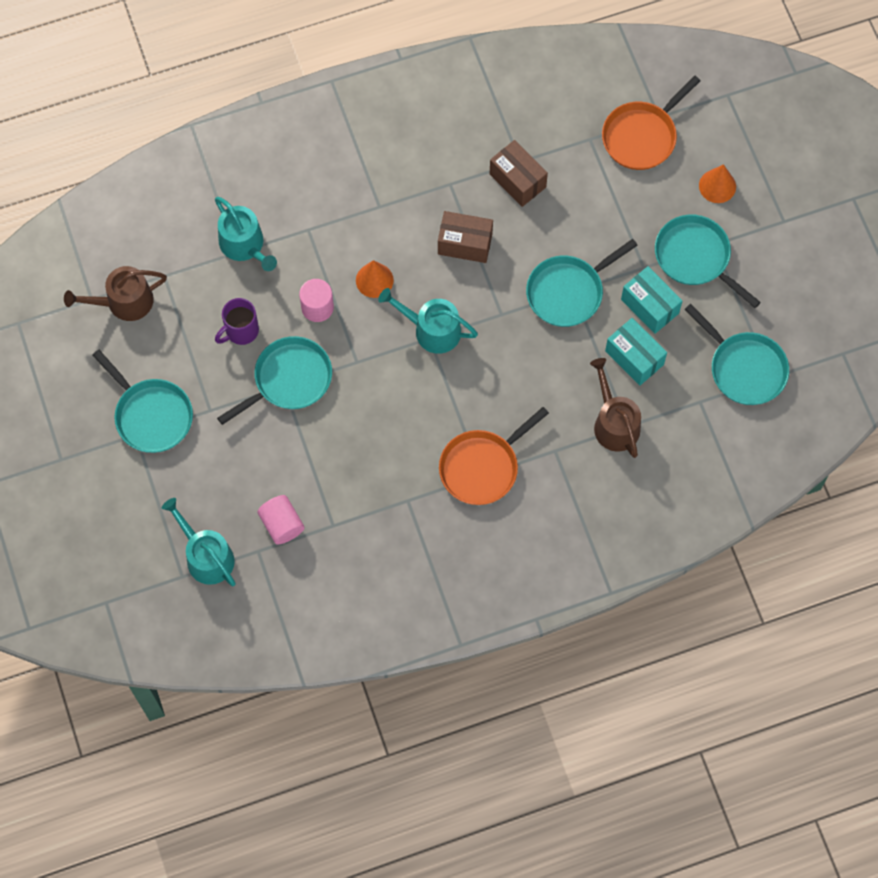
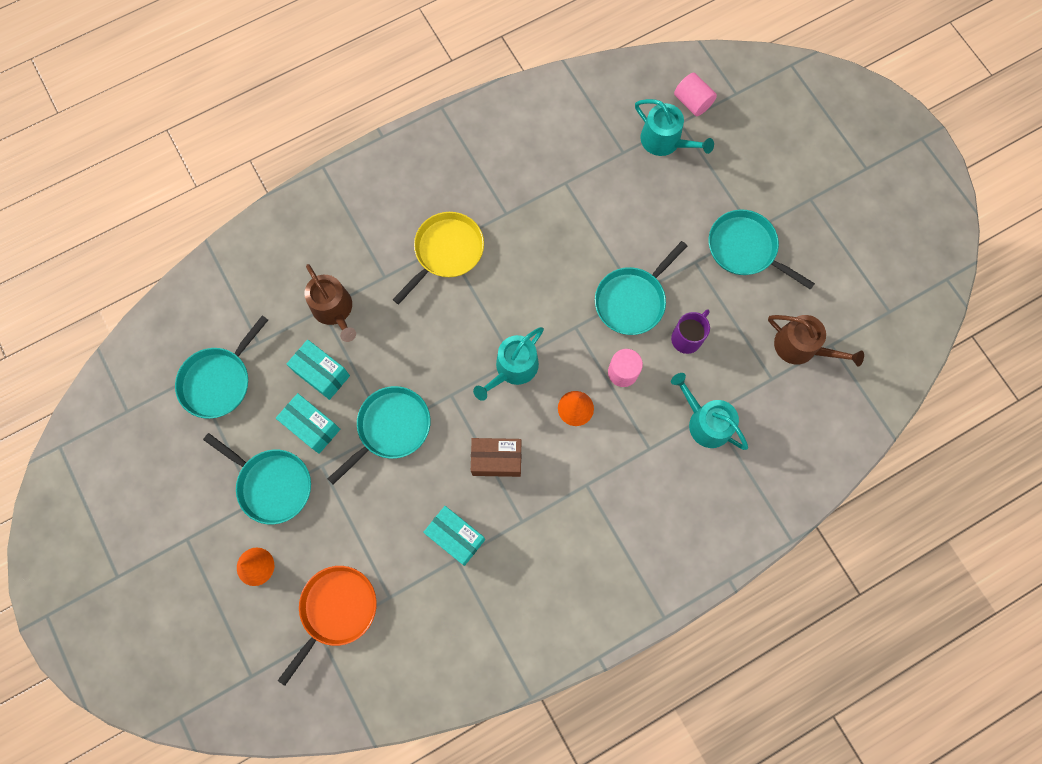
camera: 170 degrees right, 5 degrees up
brown watering can [64,266,167,321] -> brown watering can turned 60 degrees clockwise [768,315,864,366]
pink cylinder [257,495,304,545] -> pink cylinder moved to [674,73,717,116]
turquoise watering can [378,288,478,354] -> turquoise watering can turned 120 degrees clockwise [473,327,544,401]
orange pan [439,407,549,505] -> yellow pan [392,212,484,304]
brown box [490,140,548,207] -> turquoise box [423,506,485,566]
turquoise pan [684,304,789,405] -> turquoise pan turned 90 degrees counterclockwise [175,315,268,419]

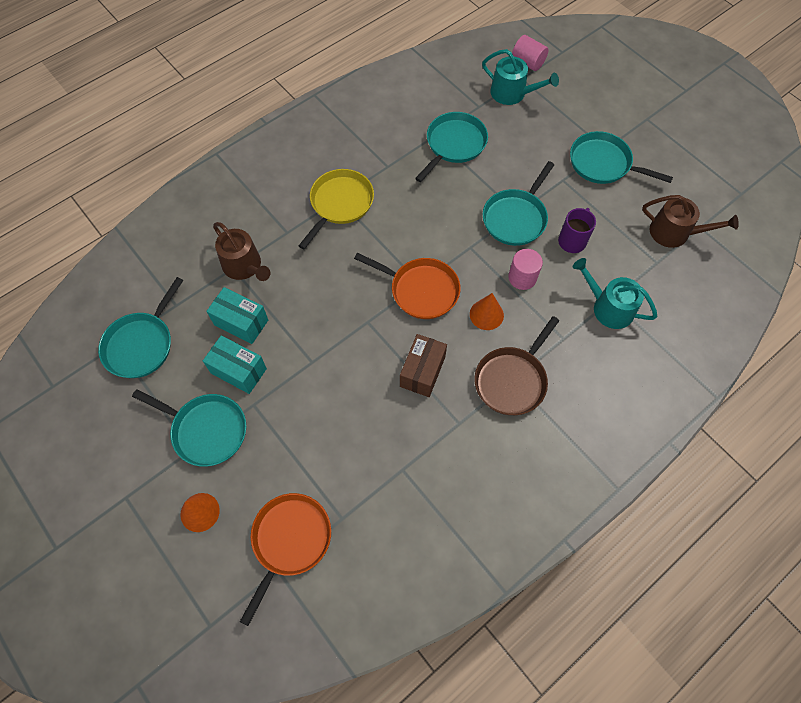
camera: 10 degrees left, 10 degrees down
turquoise pan [327,386,431,485] -> turquoise pan moved to [415,112,488,182]
turquoise box [423,506,485,566] -> none
brown box [471,438,521,477] -> brown box turned 60 degrees counterclockwise [400,334,447,397]
turquoise watering can [473,327,544,401] -> orange pan [354,253,461,319]
none -> brown pan [475,316,559,415]

